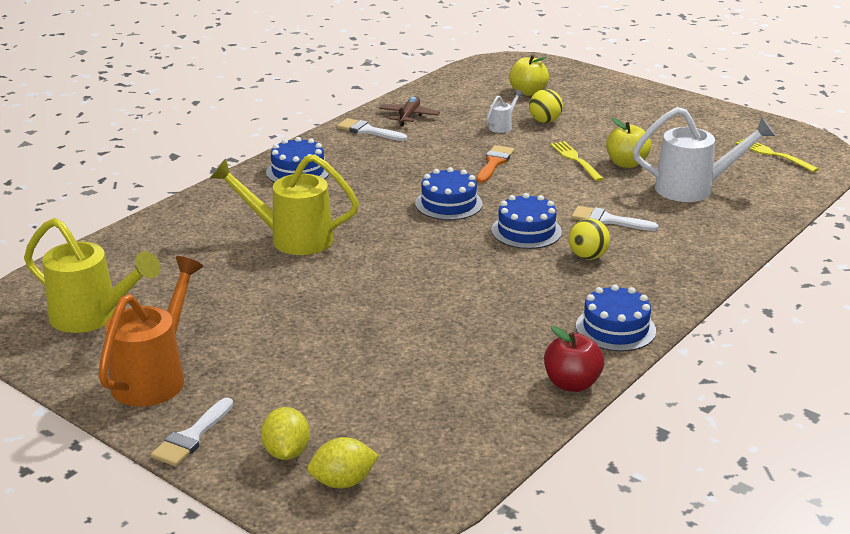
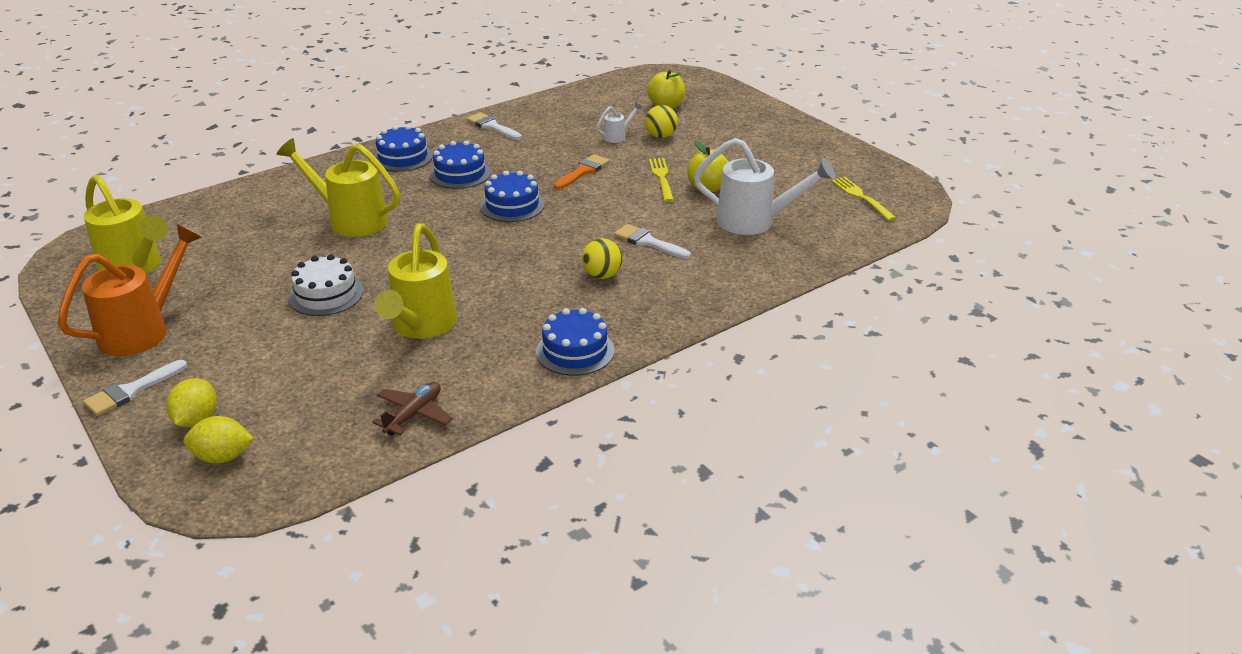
camera: 15 degrees right, 5 degrees up
brown plane [379,96,440,126] -> brown plane moved to [372,382,453,436]
blue cake [491,193,562,249] -> blue cake moved to [429,141,491,189]
red apple [544,326,604,392] -> none
none -> white cake [288,254,363,316]
none -> yellow watering can [374,223,457,339]

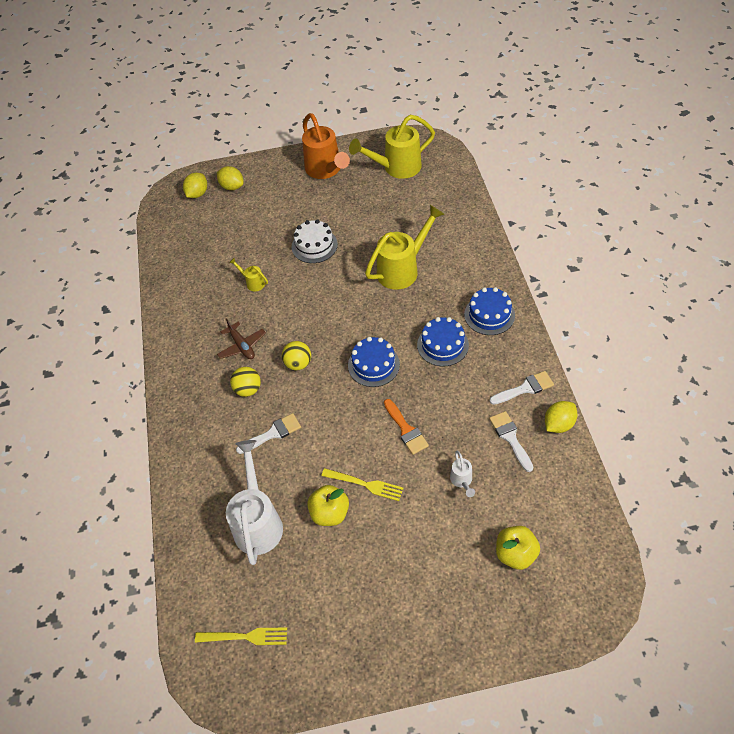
camera: 120 degrees right, 20 degrees up
white brush [83,360,187,416] -> white brush moved to [489,411,533,472]
brown plane [372,382,453,436] -> brown plane moved to [217,318,266,359]
yellow watering can [374,223,457,339] -> yellow watering can [229,258,268,291], size x0.45
blue cake [536,308,615,376] -> none
yellow ball [645,105,678,138] -> yellow ball moved to [282,341,311,370]
white watering can [693,138,835,235] -> white watering can turned 135 degrees clockwise [226,440,283,565]
none -> yellow lemon [545,401,577,433]

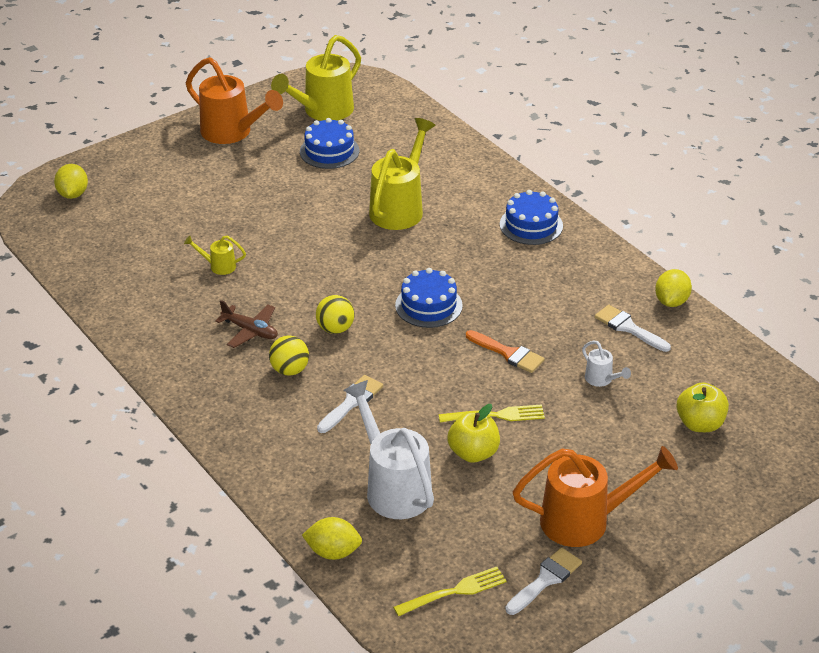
camera: 30 degrees left, 15 degrees down
yellow lemon [217,166,244,190] -> yellow lemon moved to [302,517,362,560]
white cake [292,219,338,263] -> none
blue cake [417,317,469,366] -> blue cake moved to [300,118,359,169]
white brush [489,371,554,405] -> white brush moved to [505,547,582,615]
none -> orange watering can [513,446,678,547]

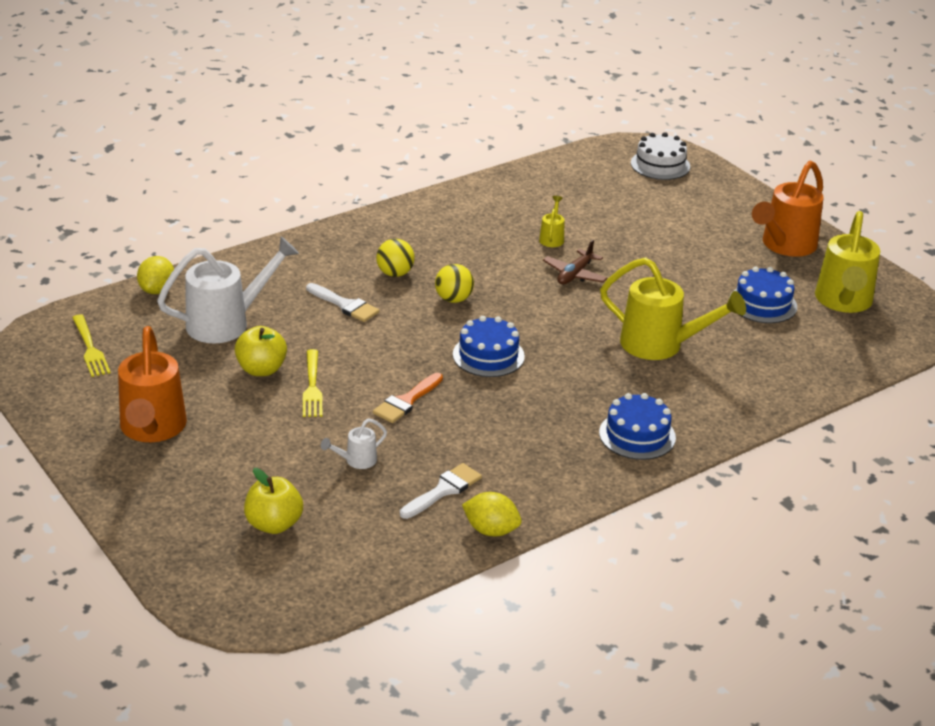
camera: 90 degrees right, 5 degrees down
yellow lemon [54,164,88,199] -> white cake [631,132,690,180]
brown plane [215,300,278,348] -> brown plane moved to [543,240,608,284]
yellow watering can [271,35,361,121] -> yellow watering can turned 120 degrees counterclockwise [815,211,880,313]
white brush [505,547,582,615] -> none

